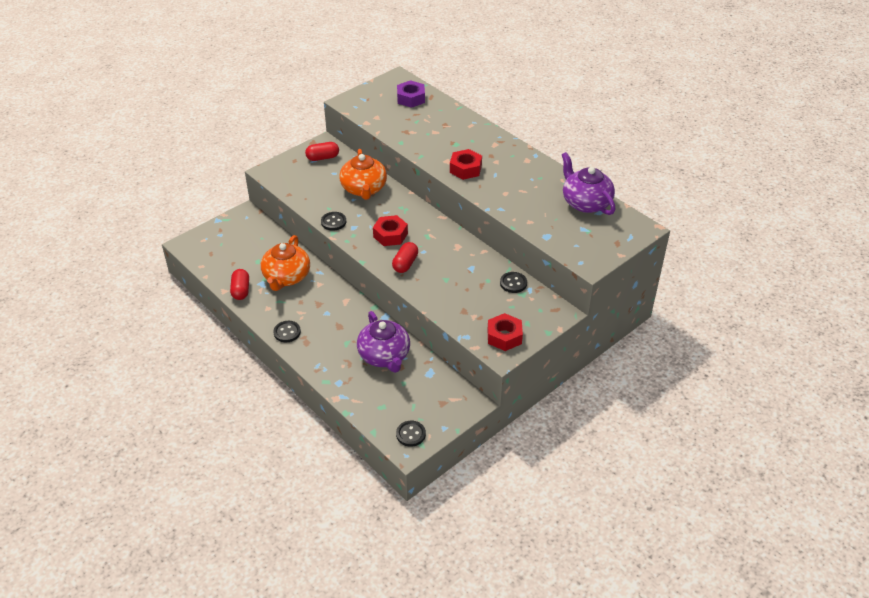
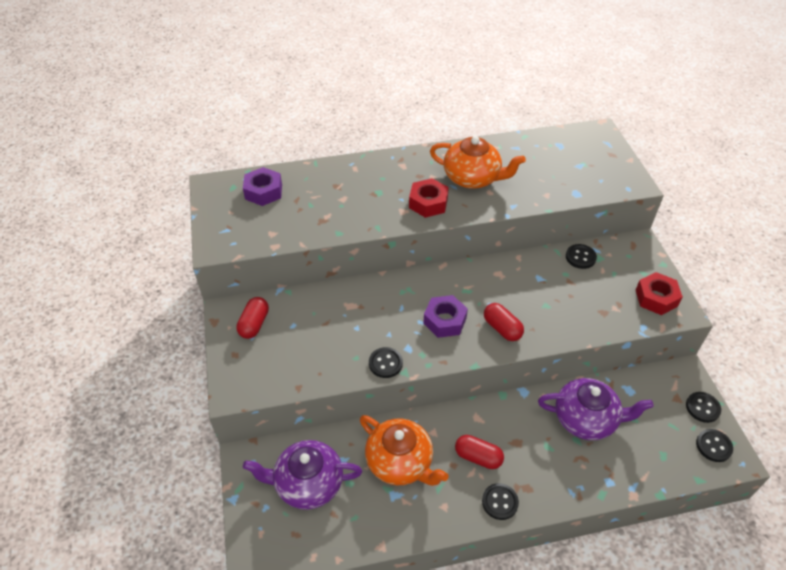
camera: 60 degrees left, 5 degrees up
red capsule [230,269,249,300] -> red capsule moved to [455,435,504,469]
orange teapot [339,149,387,200] -> orange teapot moved to [430,136,526,189]
red nut [373,215,408,246] -> purple nut [423,295,468,338]
purple teapot [562,152,616,215] -> purple teapot moved to [243,440,362,510]
none -> black button [686,392,721,423]

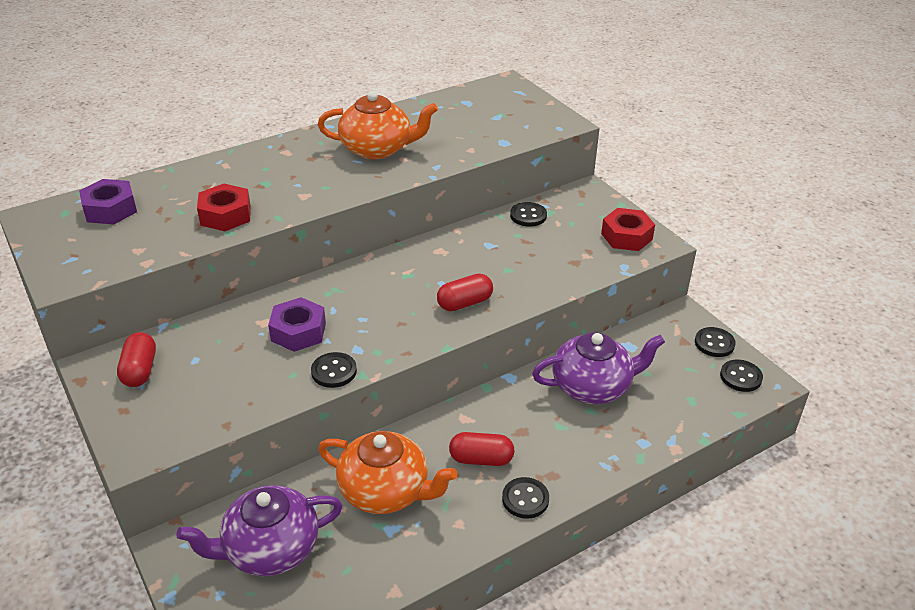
camera: 20 degrees left, 10 degrees down
red nut [409,178,449,218] -> red nut moved to [197,184,251,231]
purple nut [423,295,468,338] -> purple nut moved to [268,297,326,352]
red capsule [484,303,524,341] -> red capsule turned 60 degrees counterclockwise [437,274,493,311]

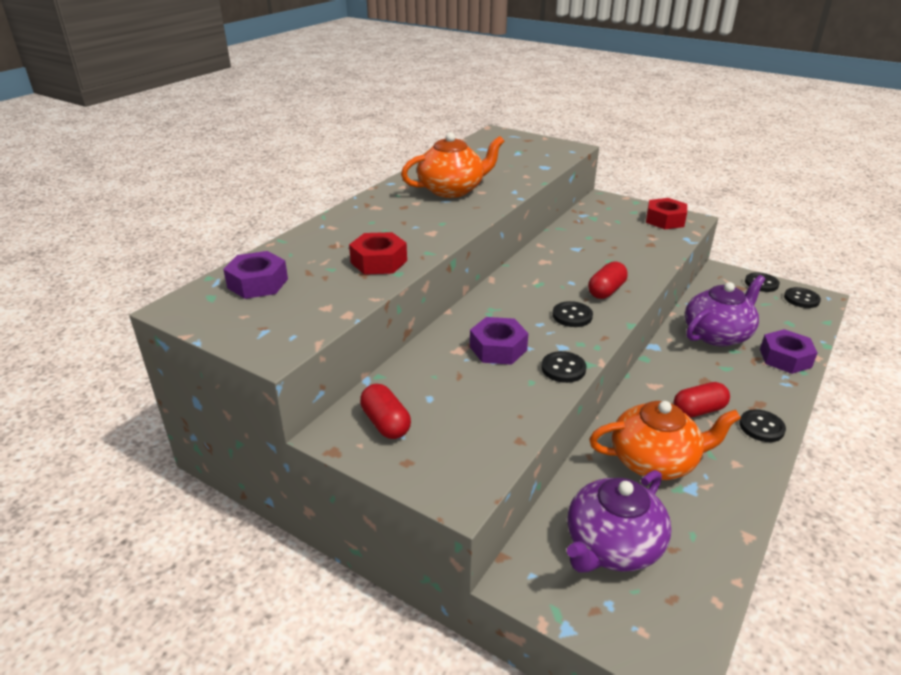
camera: 25 degrees left, 5 degrees down
black button [510,202,547,227] -> black button moved to [553,301,593,327]
none -> purple nut [760,329,818,374]

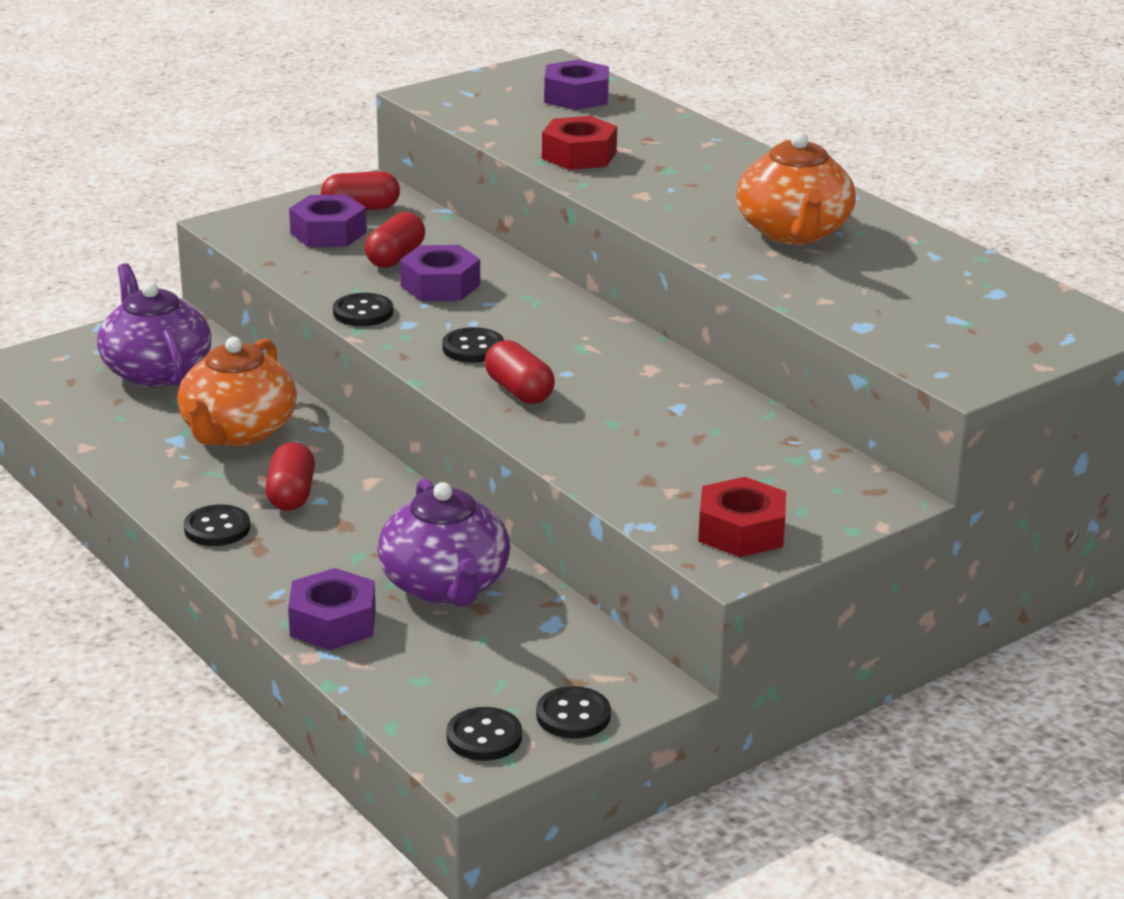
camera: 110 degrees right, 5 degrees down
none -> purple nut [289,195,367,247]
none -> red capsule [365,212,425,268]

